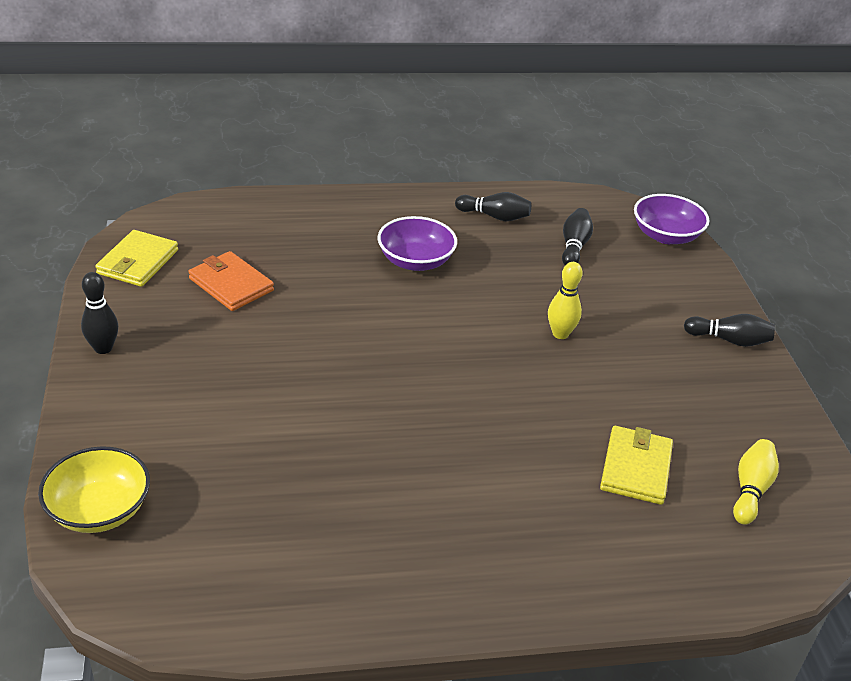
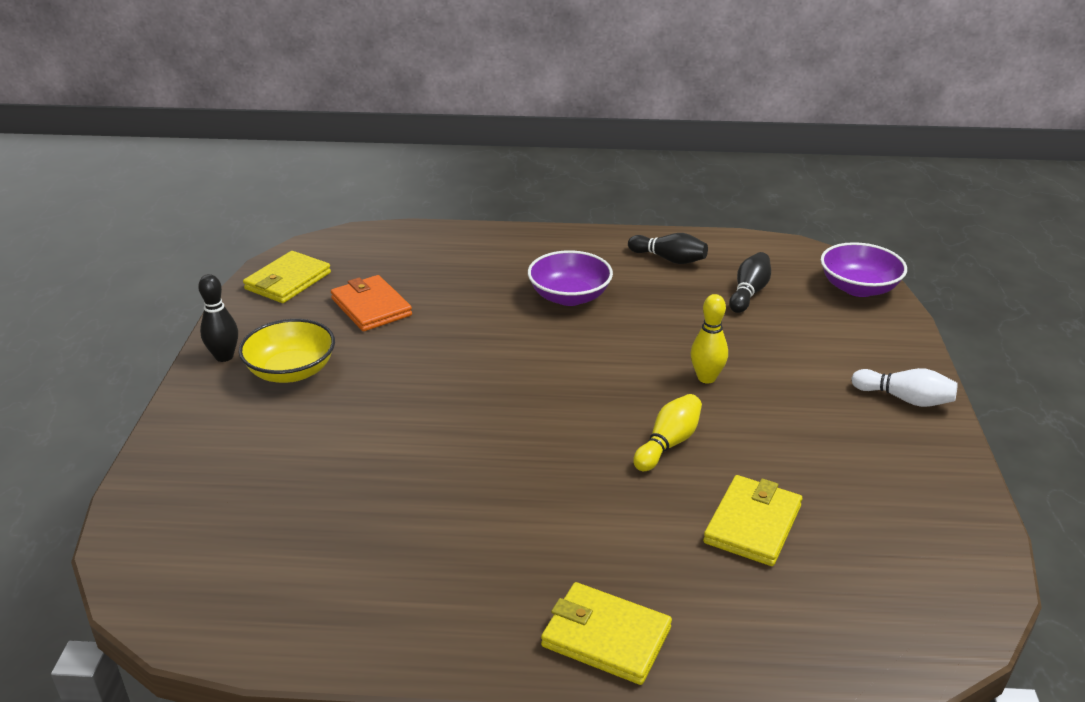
camera: 15 degrees right, 5 degrees down
yellow bowl [38,446,150,533] -> yellow bowl moved to [239,319,335,383]
black bowling pin [684,314,775,347] -> white bowling pin [852,368,958,407]
yellow bowling pin [733,439,779,525] -> yellow bowling pin moved to [633,394,702,471]
none -> yellow wallet [541,582,672,685]

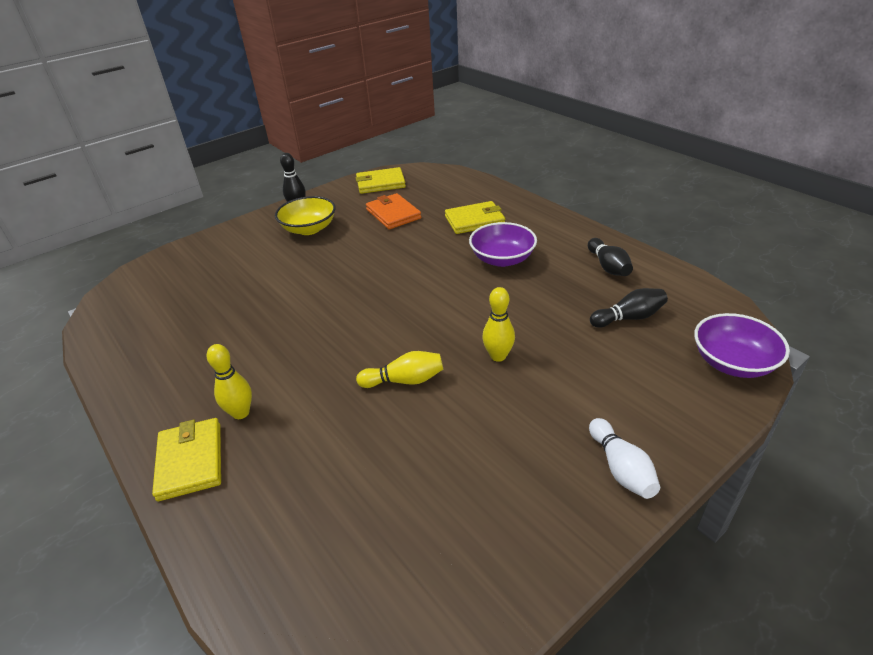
camera: 50 degrees right, 5 degrees up
orange wallet [331,275,412,331] -> orange wallet turned 45 degrees counterclockwise [366,193,421,229]
yellow wallet [703,475,802,566] -> yellow wallet moved to [445,201,505,234]
none -> yellow bowling pin [207,344,252,419]

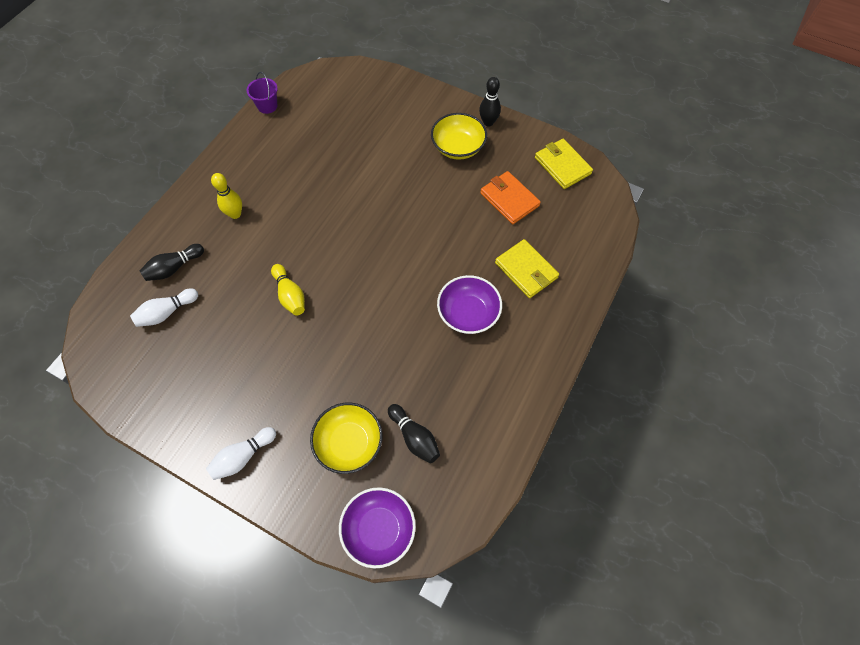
camera: 65 degrees right, 25 degrees up
yellow wallet [152,418,221,501] -> none
orange wallet [366,193,421,229] -> orange wallet turned 75 degrees counterclockwise [480,171,541,224]
yellow bowling pin [482,287,515,362] -> none
black bowling pin [588,238,633,276] -> black bowling pin moved to [139,244,204,281]
none -> white bowling pin [130,288,198,327]
none -> purple bucket [246,72,278,114]
none -> yellow bowl [310,403,383,474]

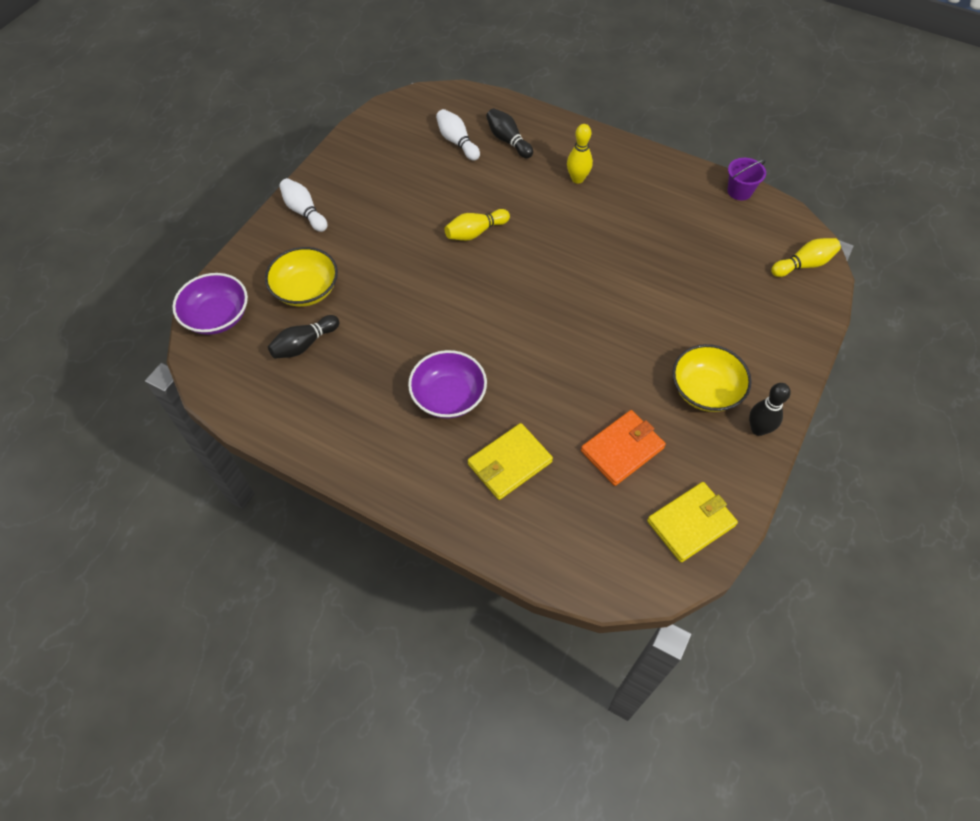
camera: 90 degrees right, 5 degrees down
none -> yellow bowling pin [771,238,841,277]

